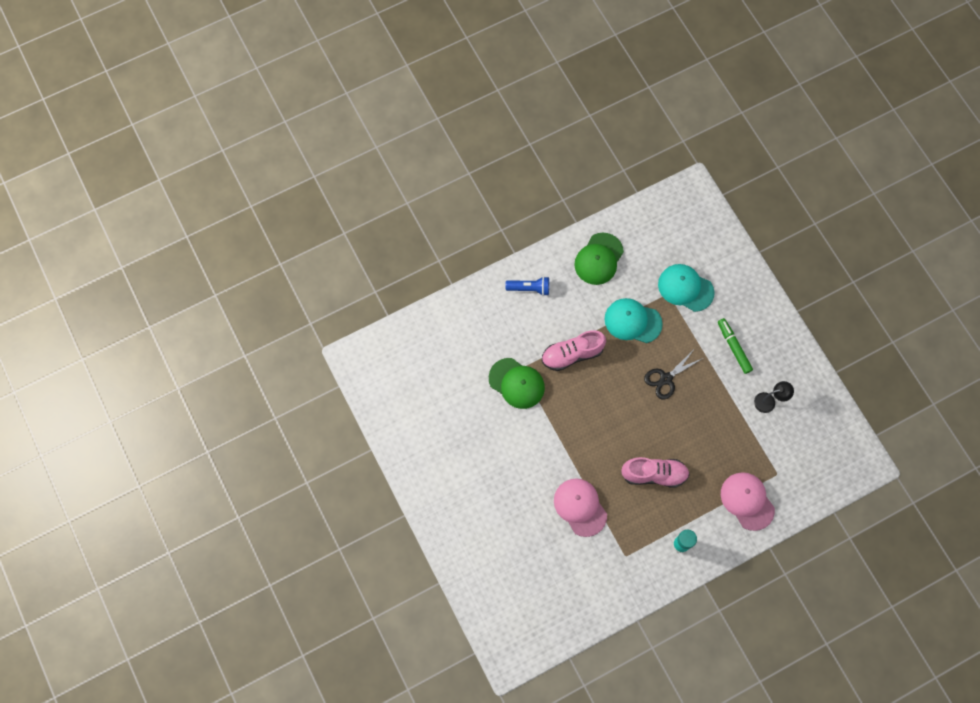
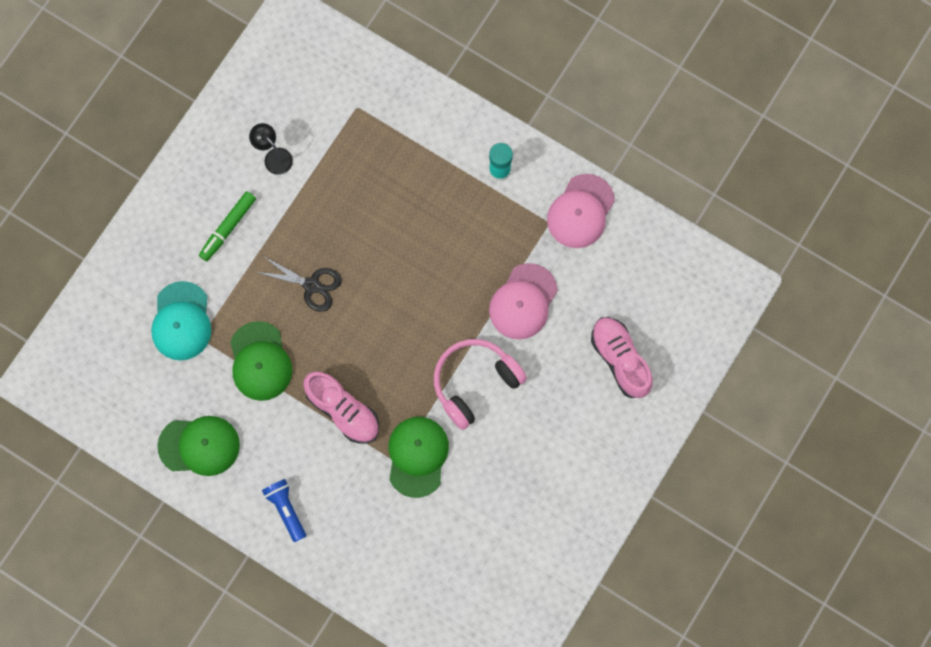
camera: 120 degrees left, 5 degrees up
turquoise cap [605,298,663,343] -> green cap [230,321,292,401]
pink shoe [621,457,690,488] -> pink shoe moved to [591,317,653,398]
pink cap [721,472,775,531] -> pink cap moved to [547,174,615,248]
none -> pink headphones [434,339,527,430]

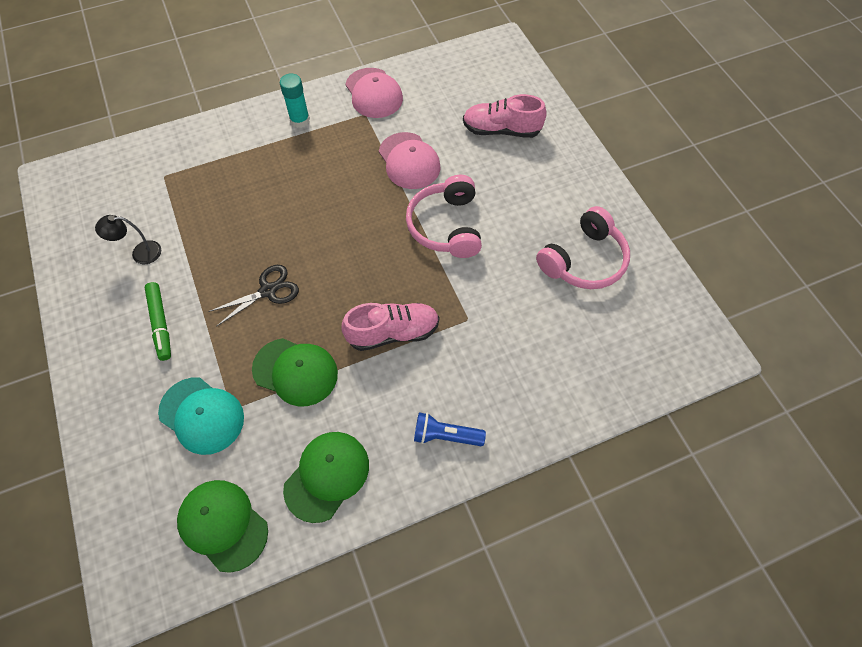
camera: 55 degrees left, 15 degrees down
green cap [388,417,449,498] -> green cap moved to [177,480,268,573]
none -> pink headphones [536,206,630,289]

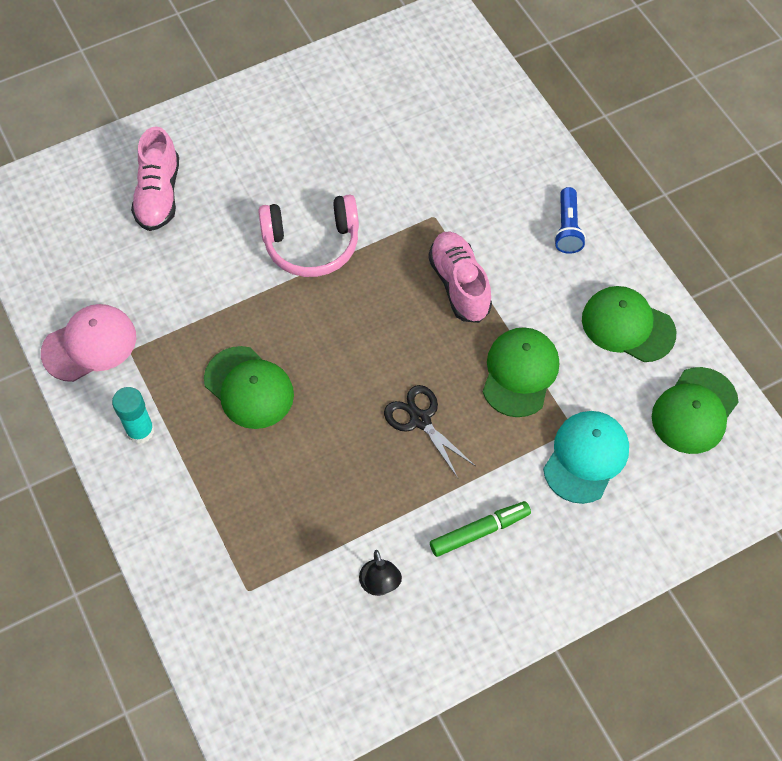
camera: 95 degrees left, 0 degrees up
pink cap [379,132,441,189] -> none
pink headphones [536,206,630,289] -> none
none -> green cap [204,346,294,429]

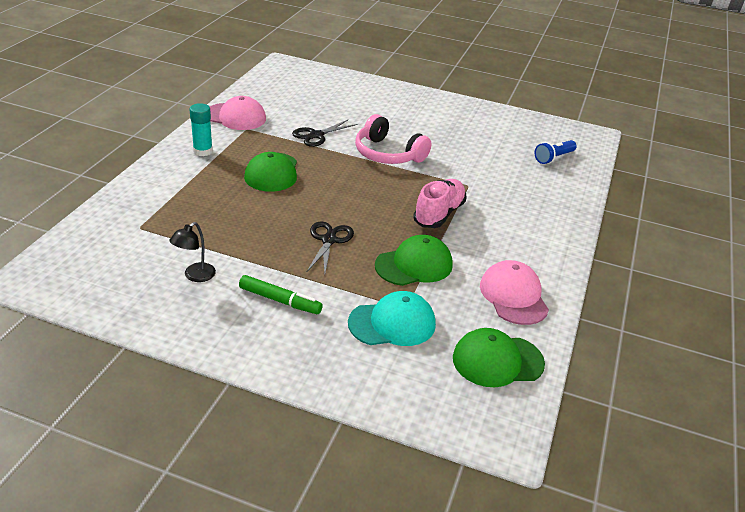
camera: 45 degrees right, 25 degrees down
pink shoe [131,126,179,231] -> none
blue flashlight [554,187,586,254] -> blue flashlight moved to [535,140,577,164]
green cap [582,286,676,362] -> pink cap [480,260,549,325]
none -> black scissors [292,119,357,147]

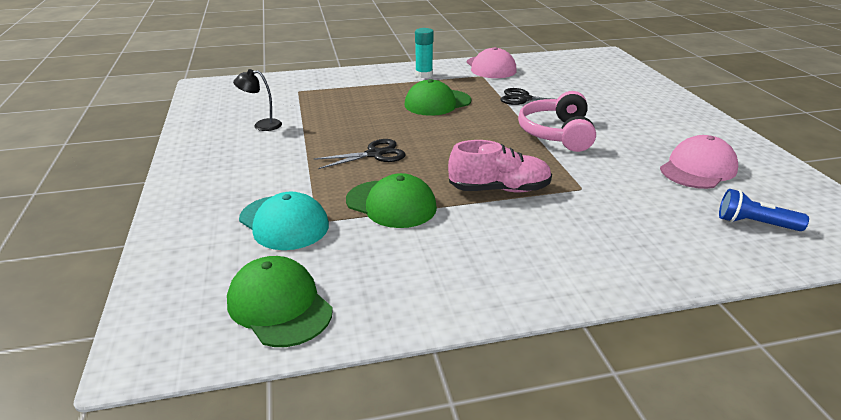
camera: 60 degrees right, 5 degrees down
green marker [239,275,323,314] -> none
pink cap [480,260,549,325] -> pink cap moved to [660,135,738,189]

